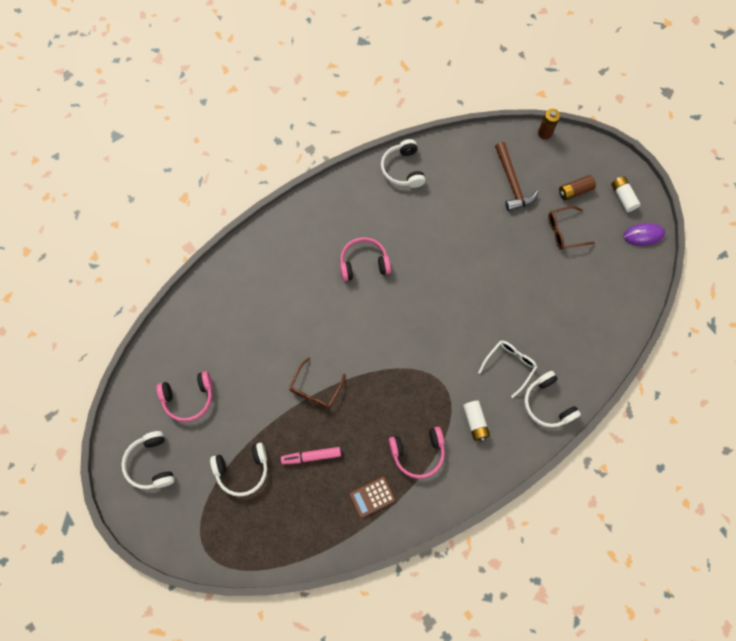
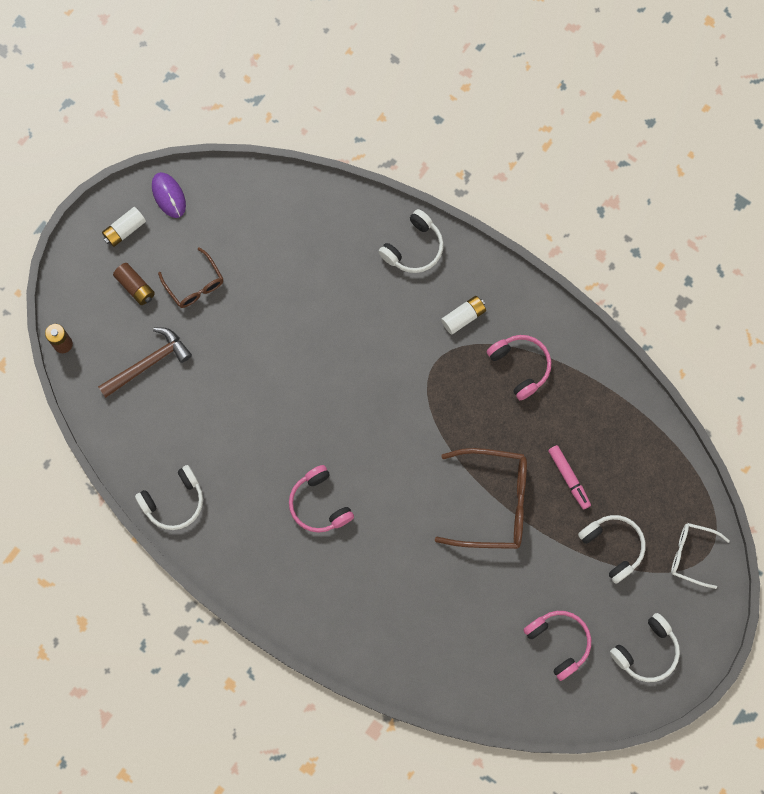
camera: 110 degrees left, 5 degrees up
brown glasses [289,358,346,409] -> brown glasses [435,448,527,549], size x1.75
brown calculator [349,476,396,518] -> none
white glasses [478,341,537,398] -> white glasses moved to [671,523,730,589]

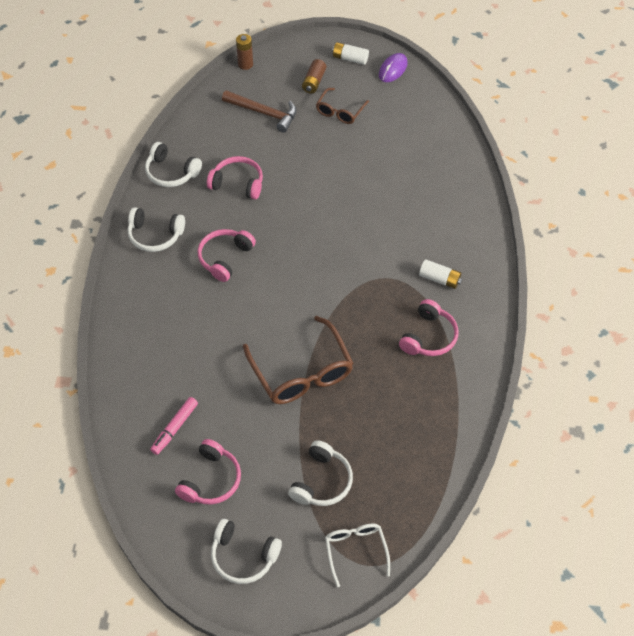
camera: 60 degrees right, 20 degrees down
white headphones [378,209,443,273] -> white headphones moved to [128,207,185,252]
pink marker [548,445,591,510] -> pink marker moved to [150,397,198,455]
none -> pink headphones [207,156,263,200]

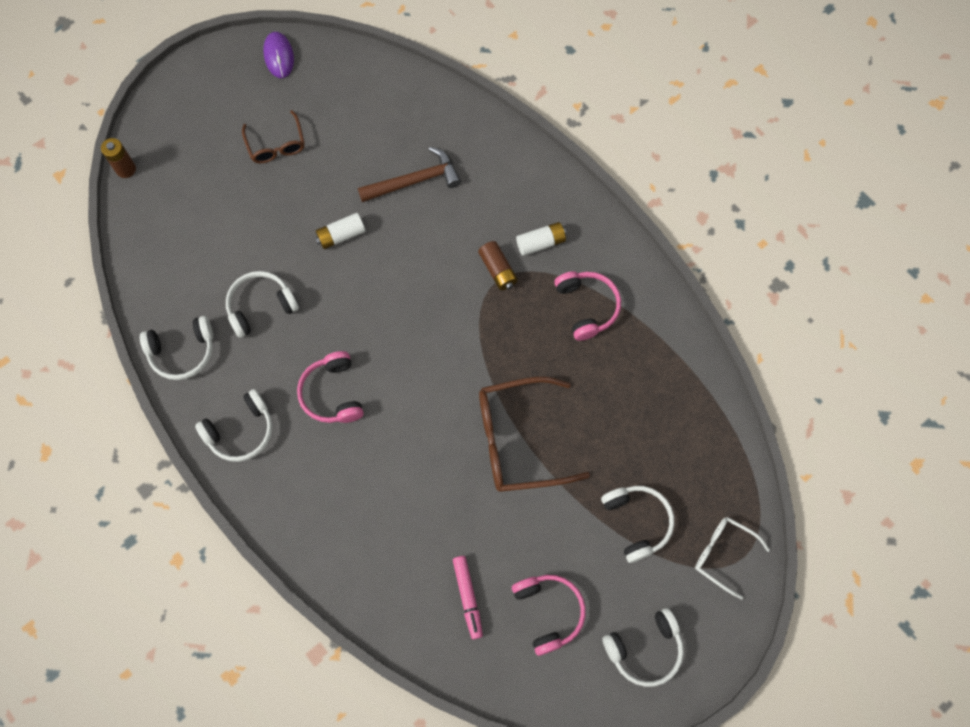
camera: 45 degrees left, 15 degrees up
pink headphones [207,156,263,200] -> white headphones [226,271,299,338]
brown hammer [222,90,296,133] -> brown hammer moved to [358,147,461,202]
brown glasses [243,316,354,404] -> brown glasses turned 150 degrees clockwise [479,376,590,492]
brown battery [302,59,326,93] -> brown battery moved to [478,241,518,290]
white battery [332,42,369,65] -> white battery moved to [315,213,365,249]

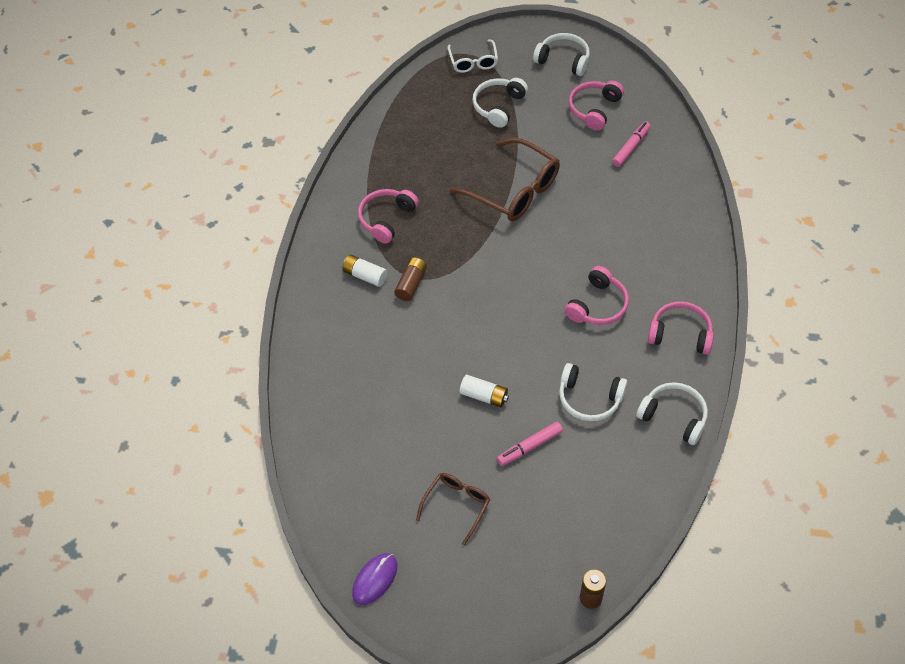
camera: 130 degrees left, 15 degrees down
white headphones [195,389,272,462] -> pink headphones [648,301,714,355]
brown hammer [358,147,461,202] -> none
none -> pink marker [497,422,563,466]

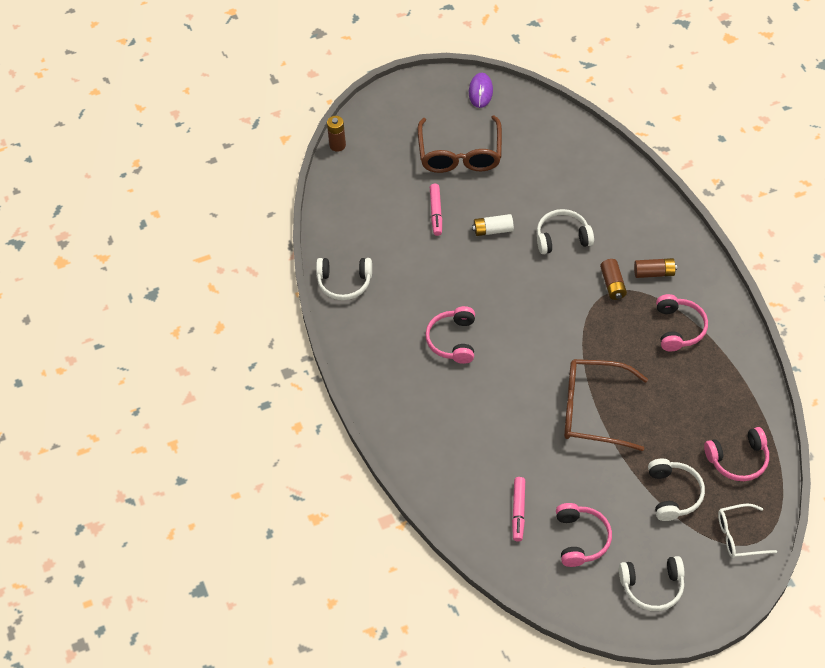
camera: 150 degrees right, 0 degrees up
white battery [342,255,387,287] -> brown battery [634,258,677,278]
brown glasses [416,473,490,545] -> brown glasses [418,115,502,173], size x1.75
white glasses [447,39,498,73] -> white glasses turned 60 degrees counterclockwise [718,504,777,558]
pink marker [497,422,563,466] -> pink marker turned 150 degrees clockwise [430,184,442,236]
white headphones [559,363,628,421] -> white headphones moved to [537,209,594,254]
pink headphones [648,301,714,355] -> pink headphones moved to [704,427,769,481]

